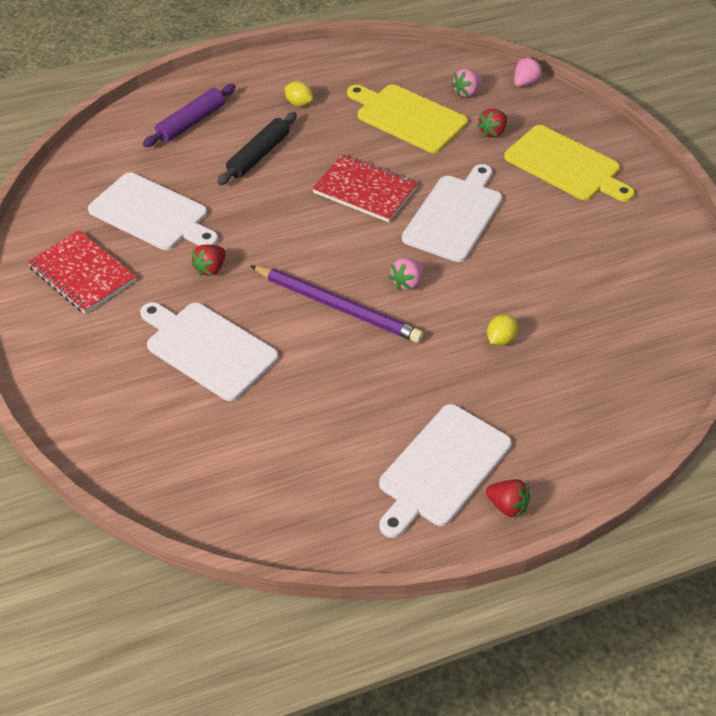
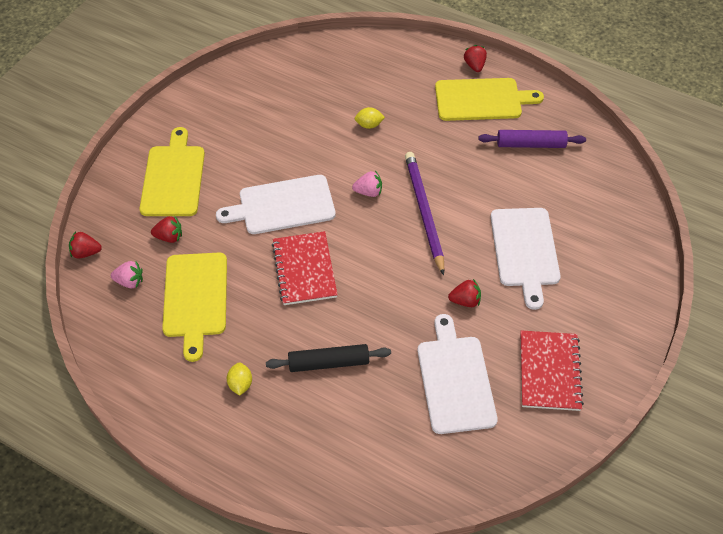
camera: 130 degrees left, 5 degrees up
purple rolling pin [143,84,236,147] -> purple rolling pin moved to [479,130,586,148]
white cutting board [379,404,512,538] -> yellow cutting board [435,78,544,121]
pink strawberry [514,57,543,87] -> red strawberry [69,231,102,259]

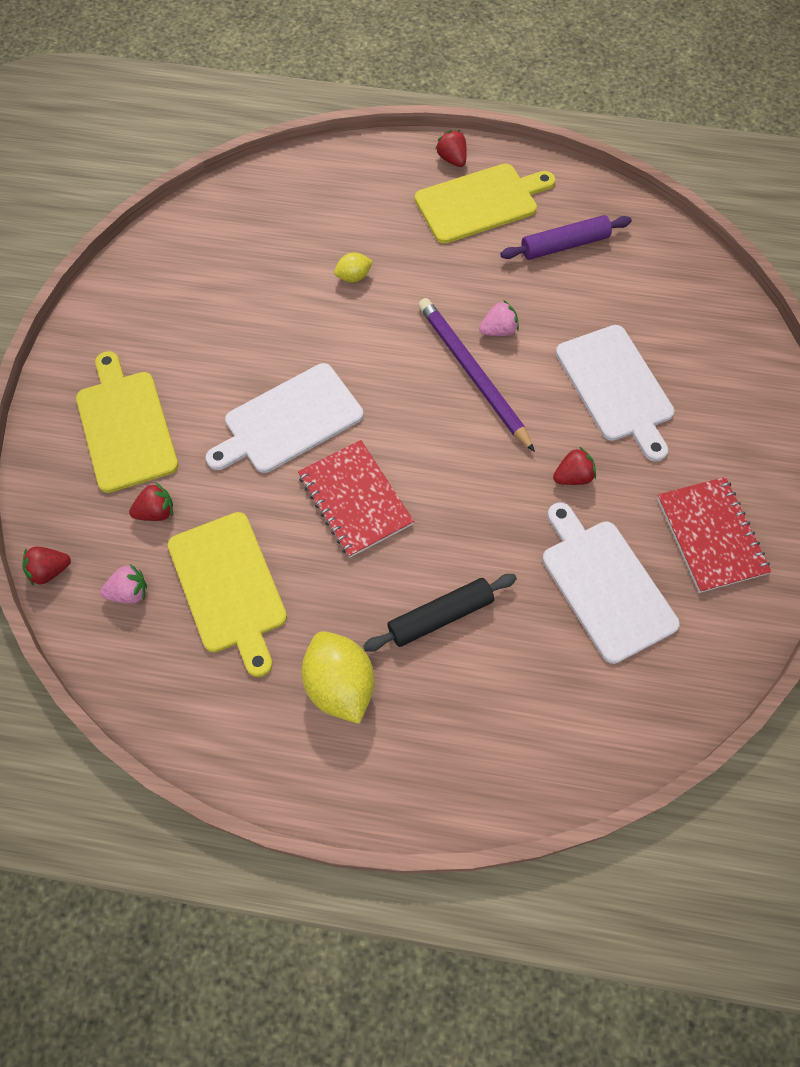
camera: 20 degrees left, 10 degrees up
yellow lemon [227,362,252,396] -> yellow lemon [302,631,374,724], size x1.98
pink strawberry [352,171,382,197] -> pink strawberry moved to [479,300,519,336]

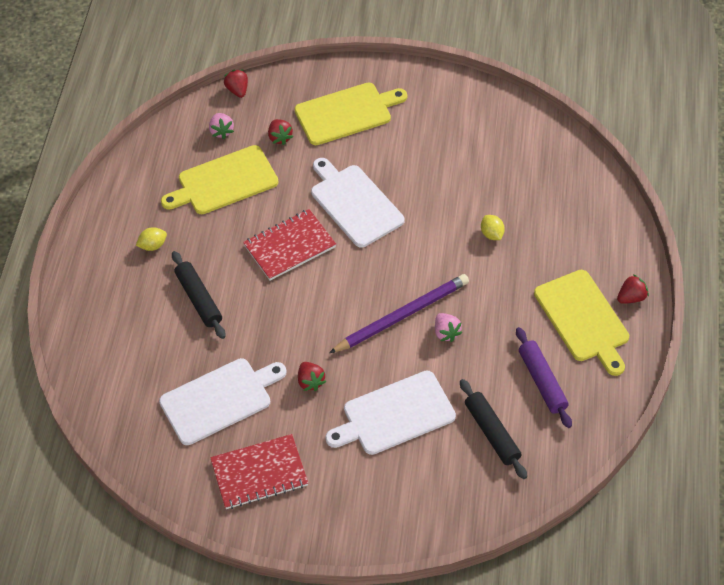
camera: 90 degrees right, 10 degrees down
yellow lemon [302,631,374,724] -> yellow lemon [136,227,167,251], size x0.50
none -> black rolling pin [460,379,527,479]

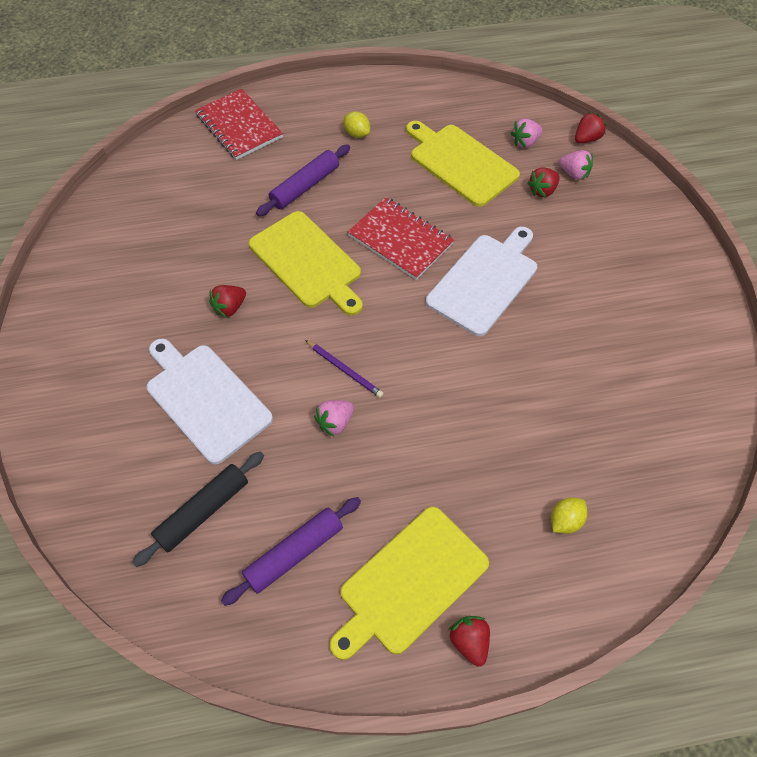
camera: 70 degrees right, 5 degrees up
white cutting board [159,358,287,445] -> none
black rolling pin [172,251,226,339] -> purple rolling pin [256,144,350,216]
red notebook [210,434,308,509] -> red notebook moved to [195,89,283,160]
yellow cutting board [294,82,407,145] -> yellow cutting board moved to [249,211,363,316]
purple pencil [329,274,469,353] -> purple pencil [305,340,384,398], size x0.50
yellow lemon [481,215,505,240] -> yellow lemon moved to [551,498,587,534]
red strawberry [617,274,649,304] -> red strawberry turned 150 degrees counterclockwise [448,616,490,667]
none -> pink strawberry [559,150,593,180]

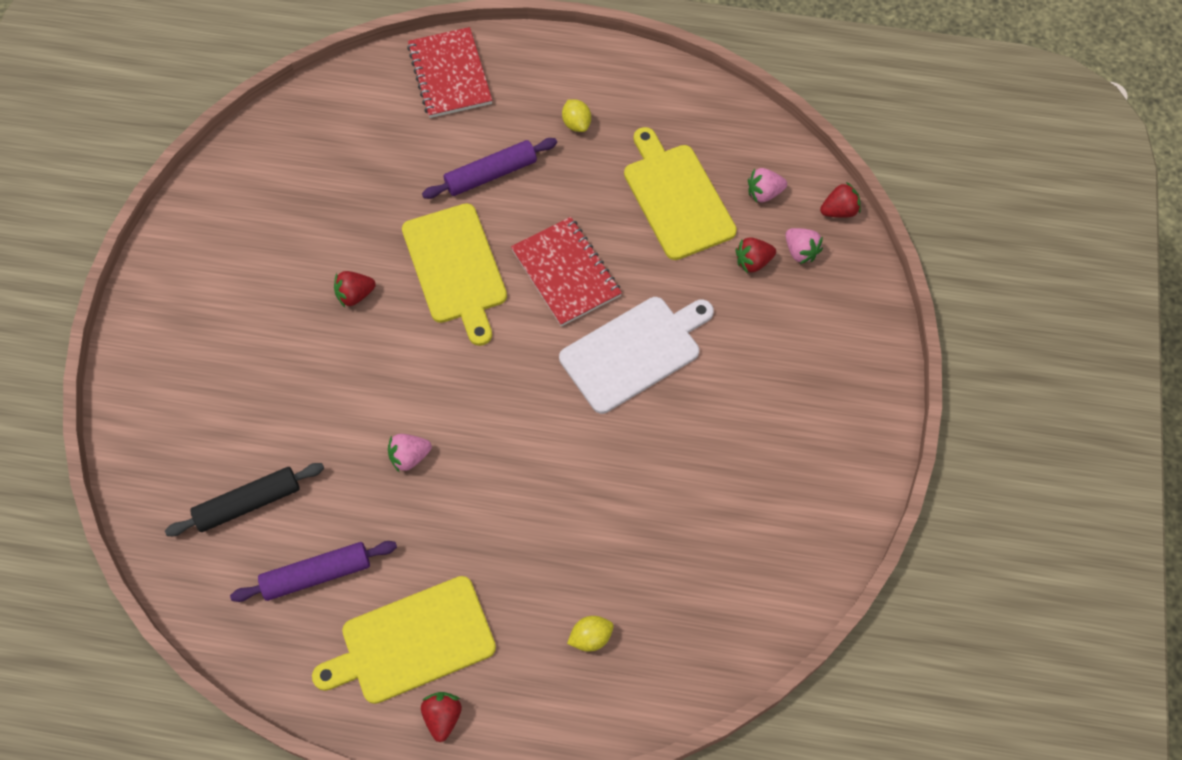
camera: 20 degrees right, 5 degrees up
white cutting board [147,338,273,464] -> none
purple pencil [305,340,384,398] -> none

